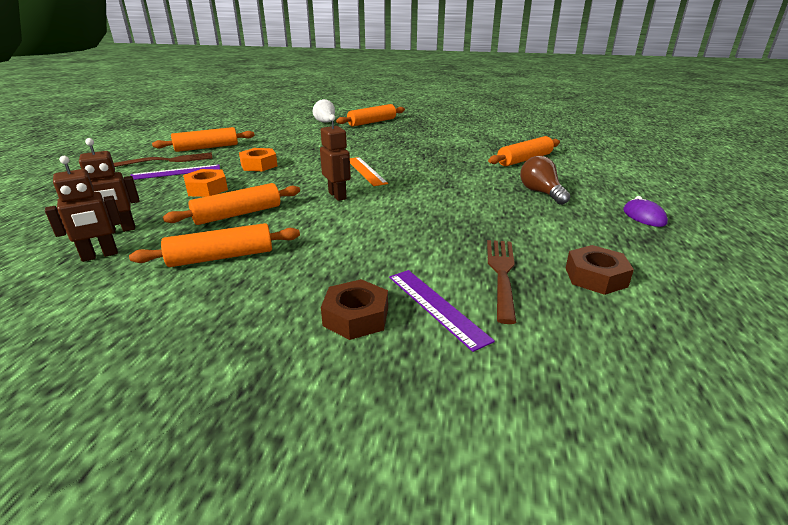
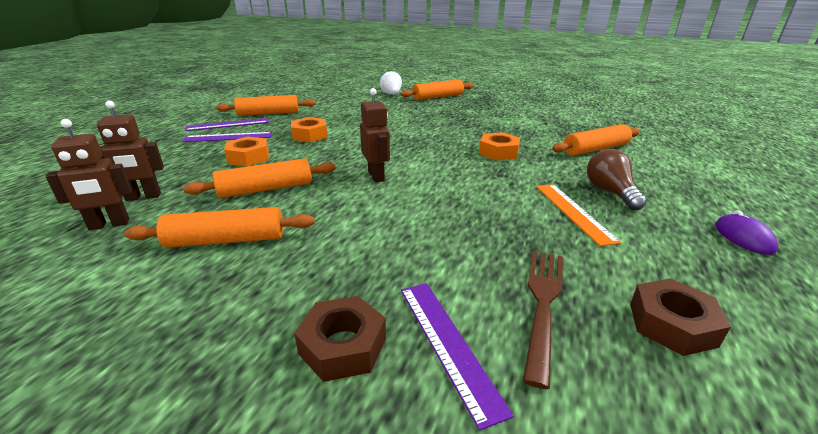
camera: 10 degrees right, 0 degrees up
brown fork [114,152,213,167] -> purple ruler [185,118,269,131]
orange ruler [350,157,388,186] -> orange ruler moved to [536,184,621,246]
none -> orange nut [479,132,520,161]

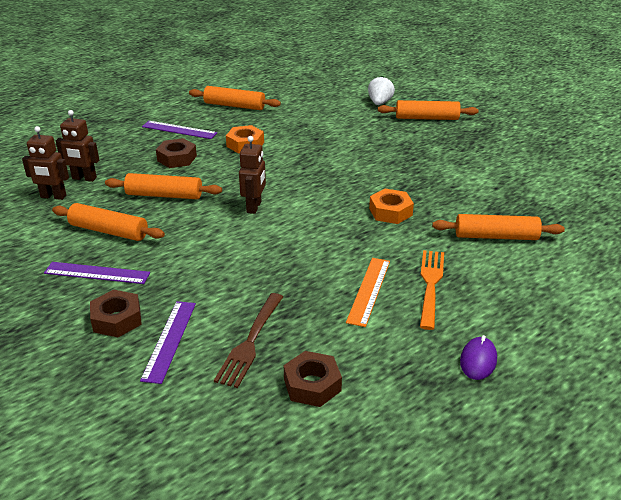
camera: 30 degrees right, 5 degrees up
purple ruler [185,118,269,131] -> purple ruler moved to [44,262,150,284]
orange nut [224,136,269,167] -> brown nut [156,138,197,168]
brown fork [523,251,563,389] -> brown fork turned 150 degrees clockwise [214,293,283,388]
brown light bulb [587,149,647,210] -> orange fork [420,250,444,330]

